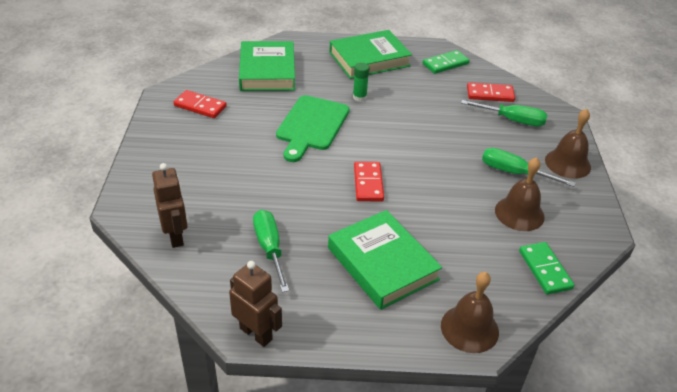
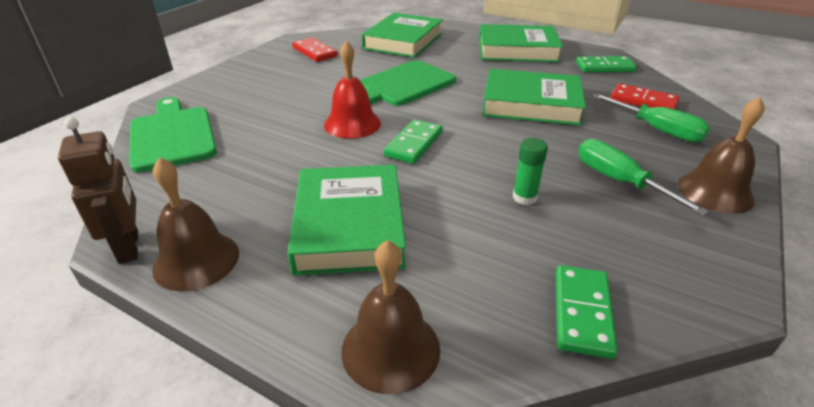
camera: 30 degrees right, 5 degrees down
brown robot [152,163,187,248] -> green cutting board [129,97,217,172]
green screwdriver [253,209,289,292] -> none
green glue stick [353,63,370,102] -> green glue stick moved to [513,138,548,205]
red domino [354,162,384,201] -> green domino [383,119,443,164]
brown bell [495,157,545,231] -> brown bell moved to [152,157,239,291]
none -> red bell [324,41,381,139]
none -> green book [482,69,586,125]

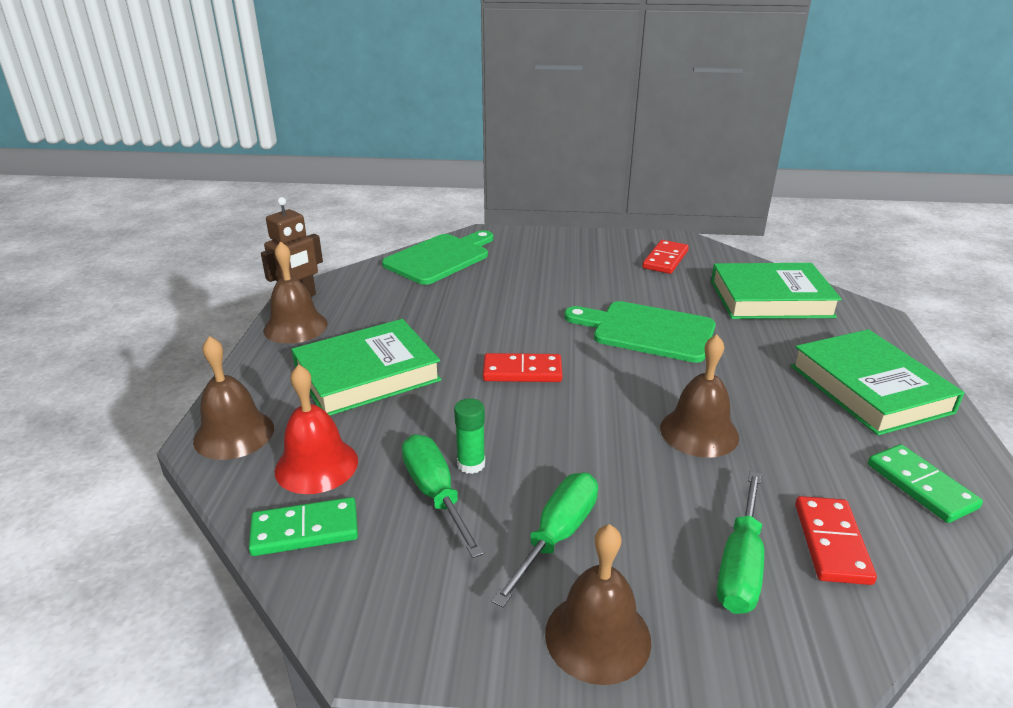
camera: 65 degrees right, 5 degrees down
red bell [324,41,381,139] -> red bell moved to [275,364,358,494]
green domino [383,119,443,164] -> red domino [483,353,562,382]
green book [482,69,586,125] -> brown bell [660,334,739,458]
none -> green screwdriver [402,434,484,558]

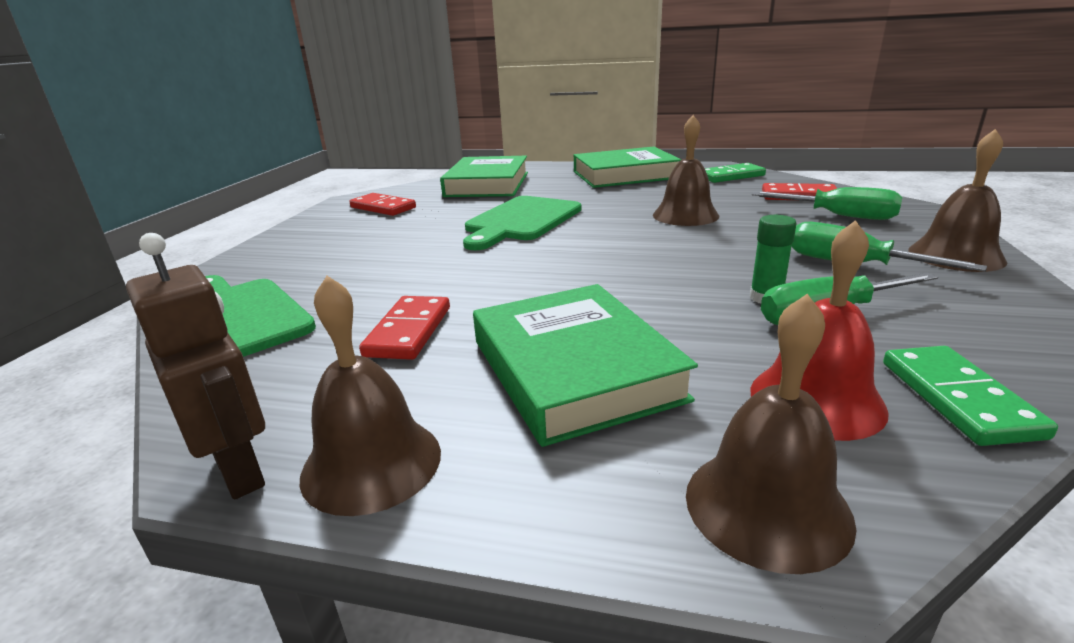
camera: 80 degrees left, 5 degrees down
red domino [483,353,562,382] -> red domino moved to [359,296,450,360]

